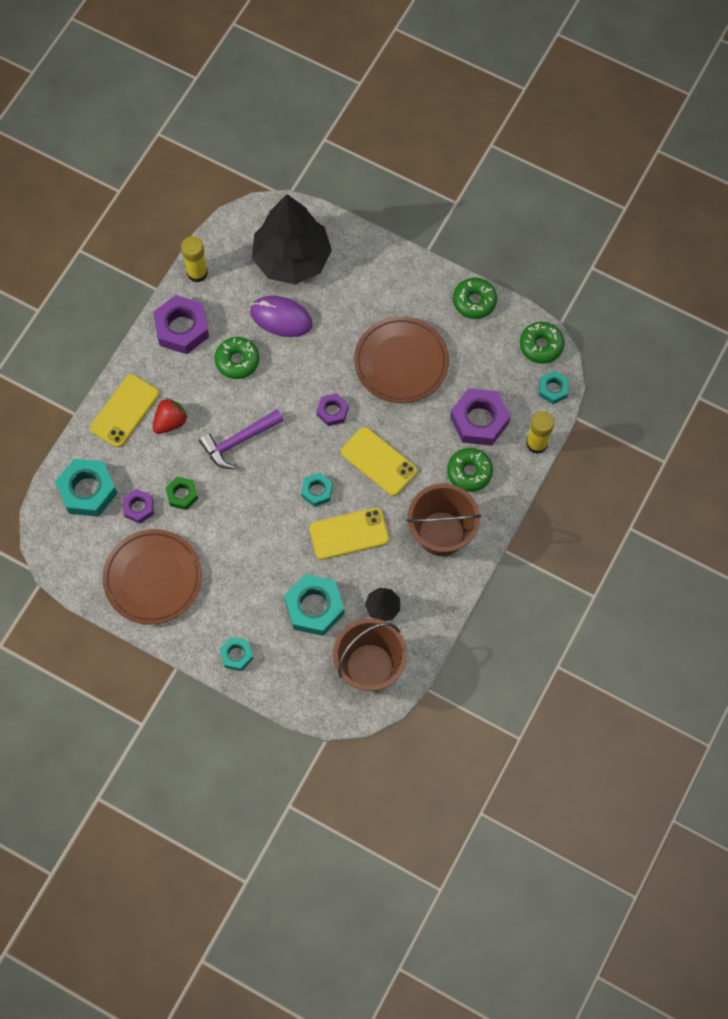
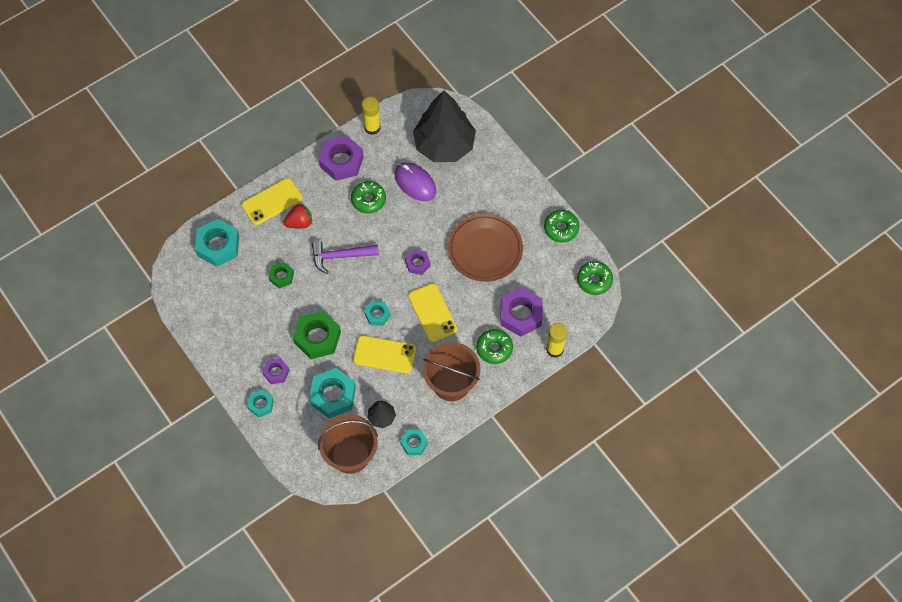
camera: 25 degrees right, 5 degrees down
brown plate [103,529,202,624] -> none
purple nut [123,489,154,524] -> purple nut moved to [262,358,290,384]
turquoise nut [539,371,569,404] -> turquoise nut moved to [400,430,428,455]
none -> green nut [293,311,341,359]

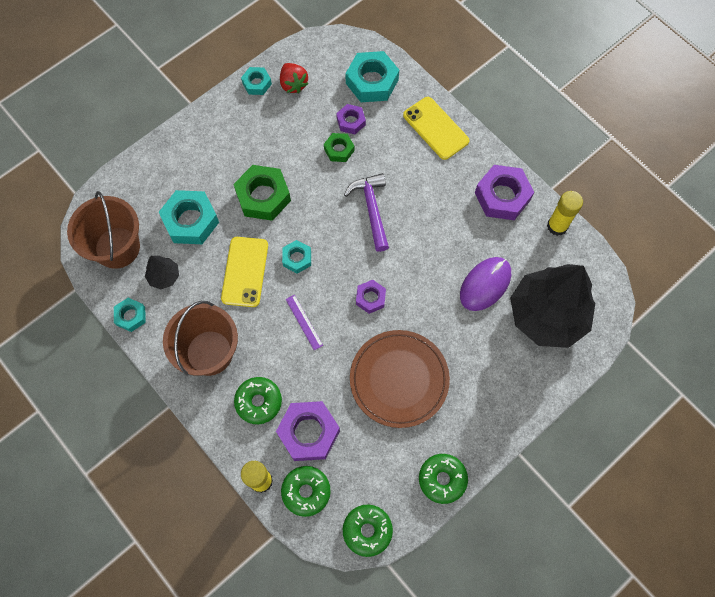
camera: 85 degrees right, 5 degrees up
turquoise nut [247,389,274,417] -> turquoise nut moved to [241,67,272,95]
purple nut [262,358,290,384] -> purple nut moved to [336,104,366,134]
red strawberry [283,204,312,228] -> red strawberry moved to [280,63,308,93]
green donut [351,181,386,214] -> green donut moved to [281,466,331,517]
yellow phone [408,283,457,342] -> purple ruler [286,295,323,350]

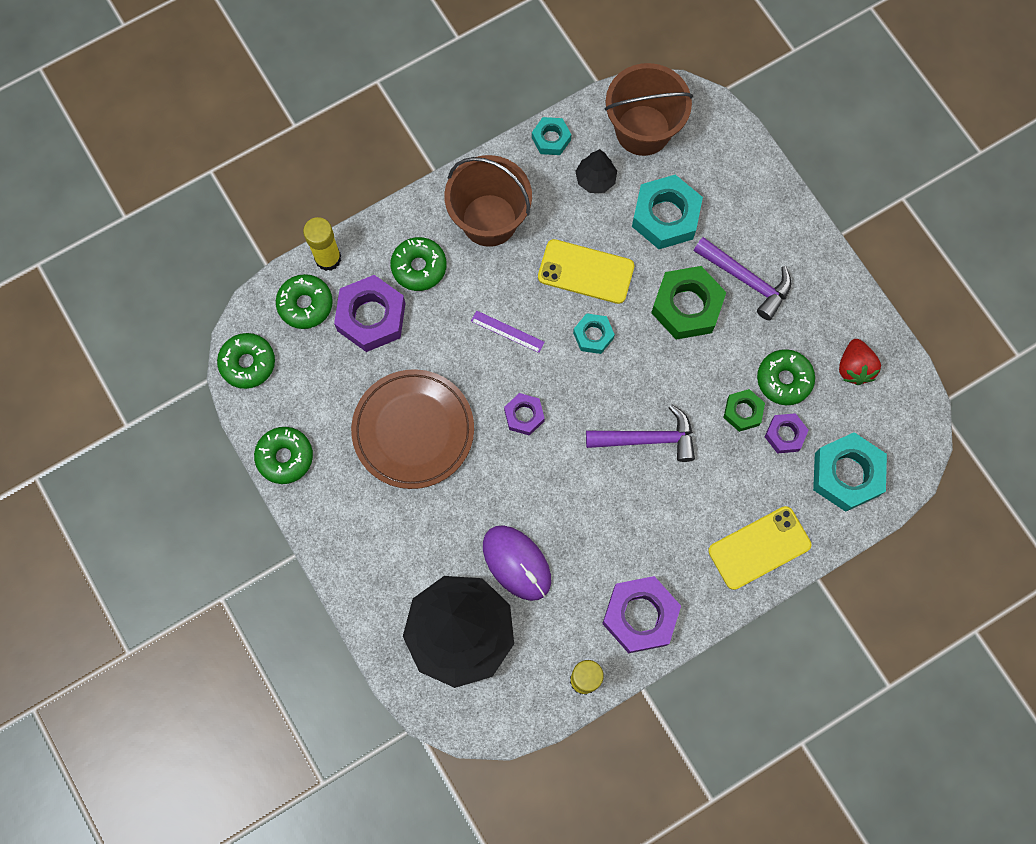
camera: 100 degrees right, 5 degrees up
turquoise nut [241,67,272,95] -> none
red strawberry [280,63,308,93] -> red strawberry turned 75 degrees counterclockwise [839,339,881,385]
purple ruler [286,295,323,350] -> purple ruler turned 45 degrees clockwise [471,310,545,353]
none -> purple hammer [693,237,792,320]
none -> green donut [757,349,815,405]

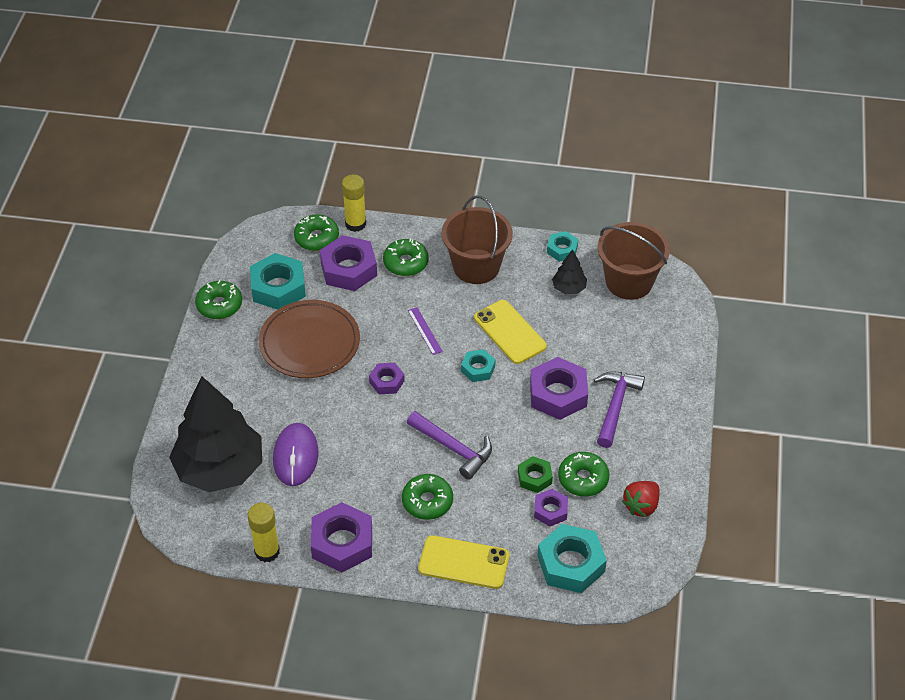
camera: 40 degrees right, 25 degrees down
green donut [217,333,275,389] -> green donut moved to [402,474,453,520]
turquoise nut [632,175,703,249] -> turquoise nut moved to [250,253,306,310]
green nut [651,266,726,340] -> purple nut [530,357,588,420]
purple hammer [693,237,792,320] -> purple hammer turned 150 degrees counterclockwise [594,371,645,448]

